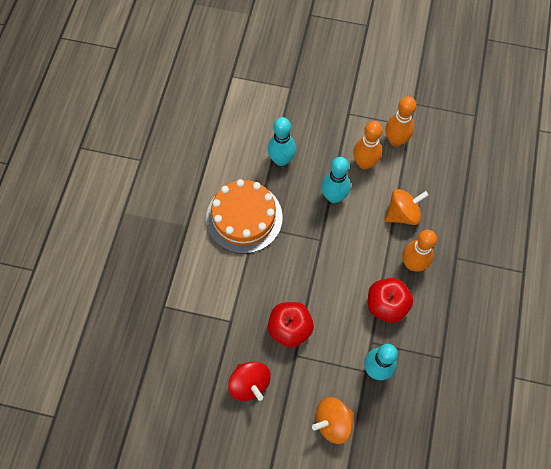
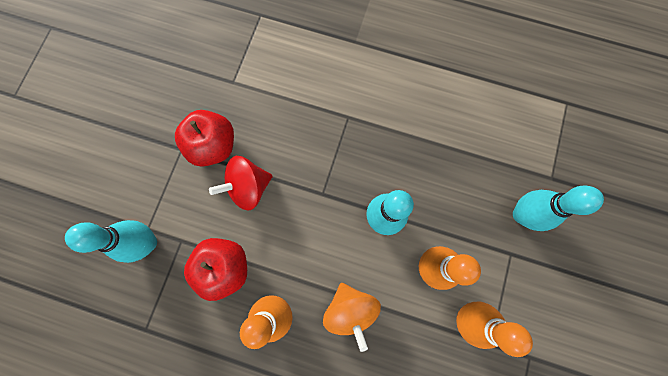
camera: 95 degrees right, 10 degrees up
orange cake [206,179,283,254] -> none
red spinning top [228,361,270,401] -> red spinning top moved to [209,156,273,210]
turquoise bowling pin [268,117,296,166] -> turquoise bowling pin moved to [513,185,604,231]
orange spinning top [312,397,354,444] -> none

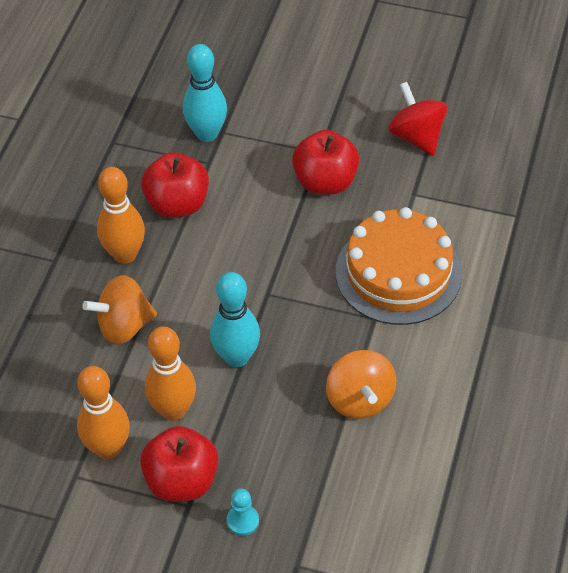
camera: 90 degrees right, 25 degrees down
red spinning top [209,156,273,210] -> red spinning top moved to [388,82,448,156]
turquoise bowling pin [513,185,604,231] -> turquoise pawn [227,488,259,536]
none -> red apple [140,426,218,502]
none -> orange spinning top [326,350,396,419]
none -> orange cake [336,207,462,325]

